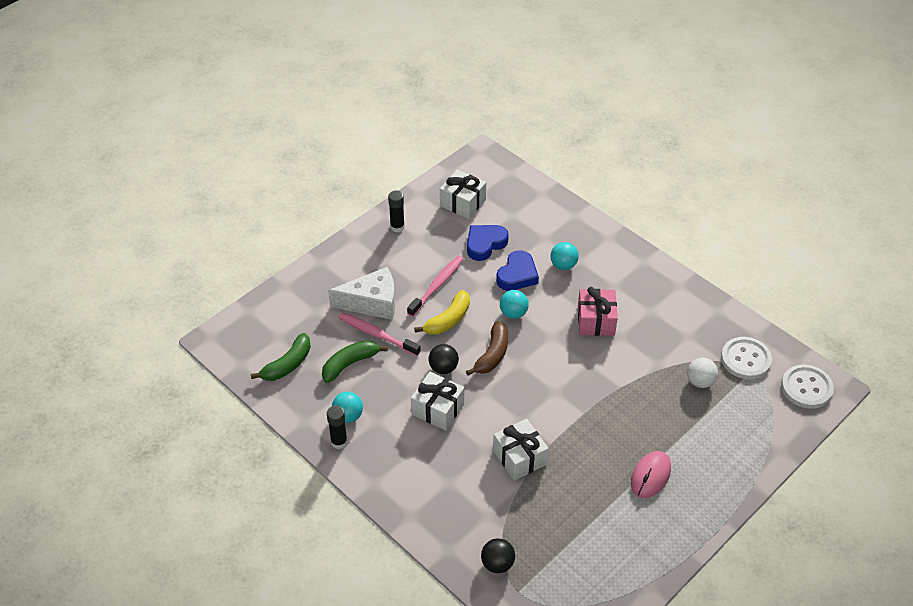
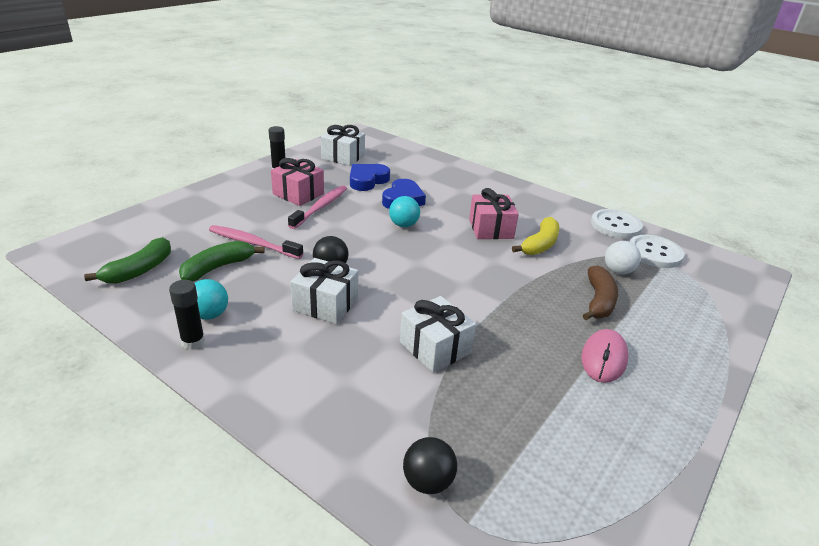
camera: 10 degrees left, 15 degrees down
white cheese [328,267,395,320] -> none
yellow banana [414,290,470,335] -> yellow banana moved to [512,217,559,255]
brown banana [466,321,508,376] -> brown banana moved to [583,265,618,320]
turquoise ball [550,242,579,270] -> none
white button [781,365,834,409] -> white button moved to [591,209,643,239]
none -> pink gift [271,158,324,206]

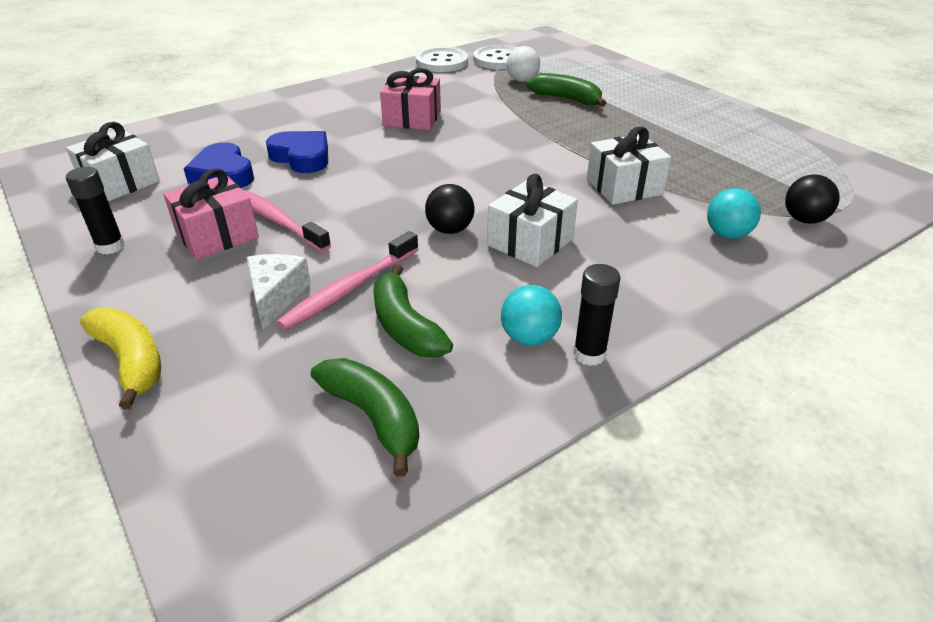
camera: 70 degrees left, 5 degrees up
turquoise ball [389,196,420,227] -> turquoise ball moved to [707,188,761,239]
yellow banana [512,217,559,255] -> yellow banana moved to [80,308,161,409]
pink mouse [581,329,628,383] -> none
brown banana [583,265,618,320] -> green banana [526,73,606,107]
none -> white cheese [247,254,311,330]

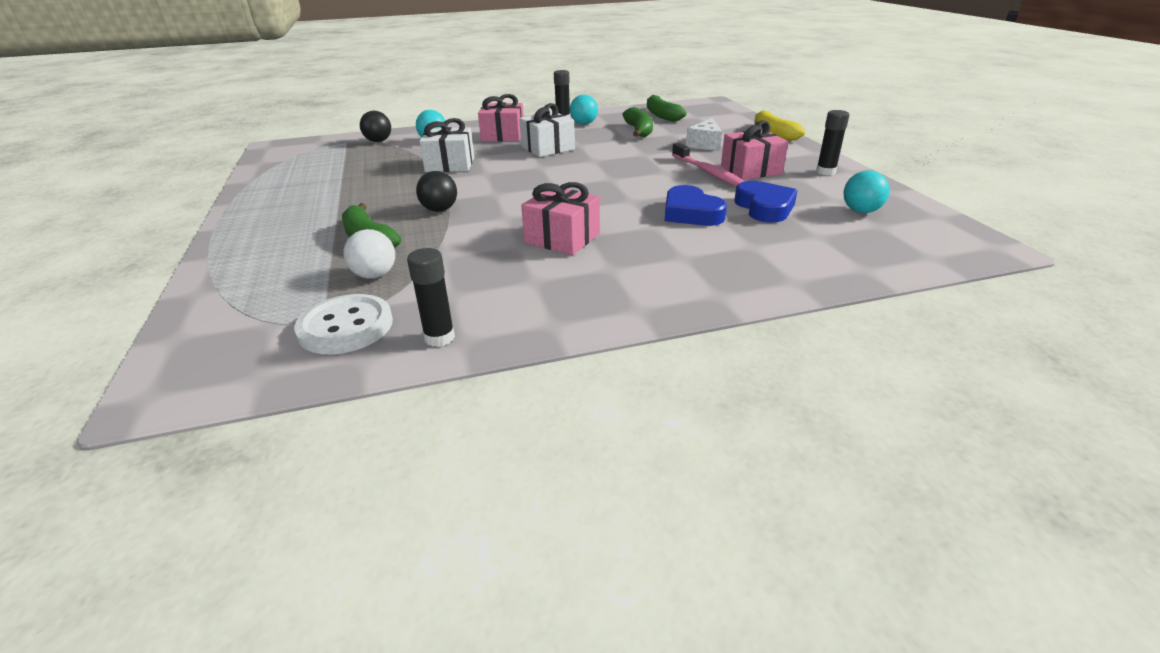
camera: 160 degrees left, 5 degrees down
white gift [66,122,160,202] -> turquoise ball [843,170,890,213]
pink toothbrush [277,231,419,330] -> none
white button [416,48,468,72] -> black glue stick [407,248,455,347]
black ball [425,184,474,234] -> black ball moved to [416,171,457,212]
none -> pink gift [478,94,524,141]

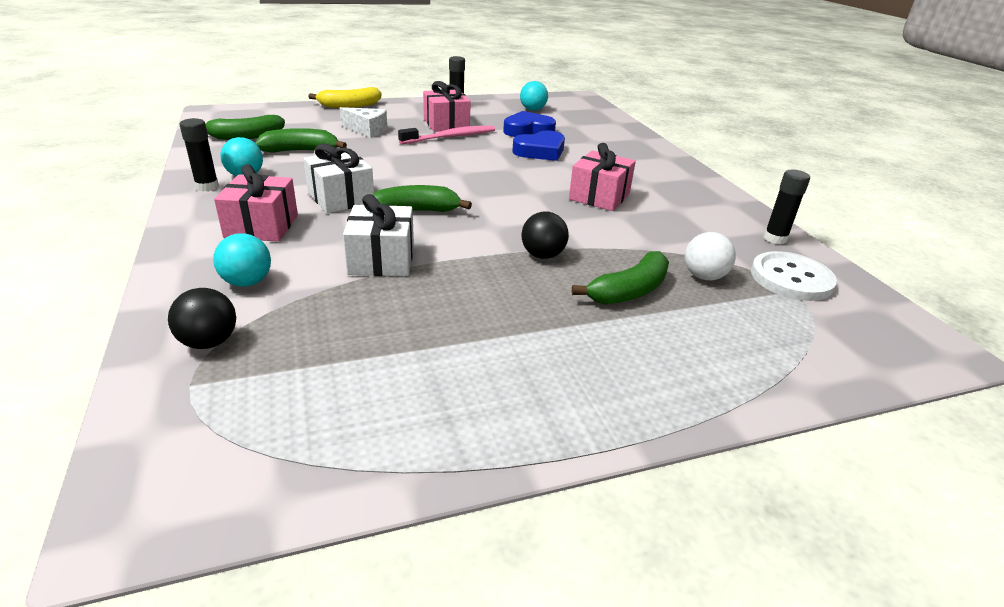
camera: 95 degrees left, 0 degrees up
none -> green banana [372,185,472,212]

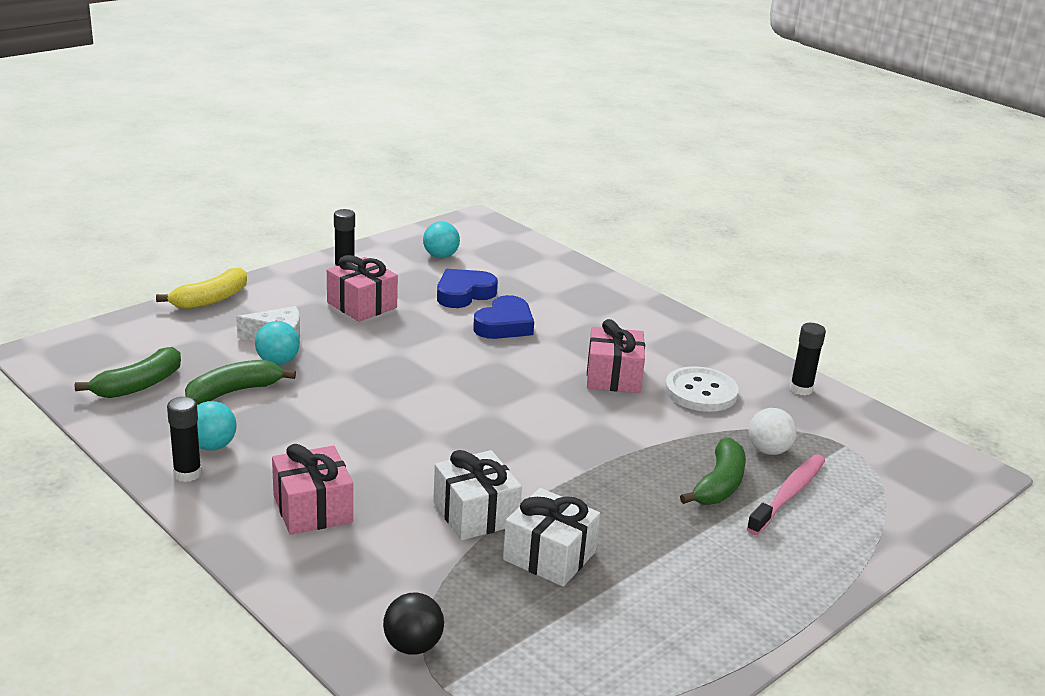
camera: 25 degrees left, 5 degrees down
turquoise ball [213,233,271,287] -> turquoise ball moved to [255,321,300,365]
white gift [303,144,374,213] -> white gift moved to [503,488,600,587]
green banana [372,185,472,212] -> none
pink toothbrush [398,126,495,144] -> pink toothbrush moved to [747,455,825,535]
black ball [521,211,569,259] -> none
white button [751,251,837,301] -> white button moved to [665,366,739,412]

